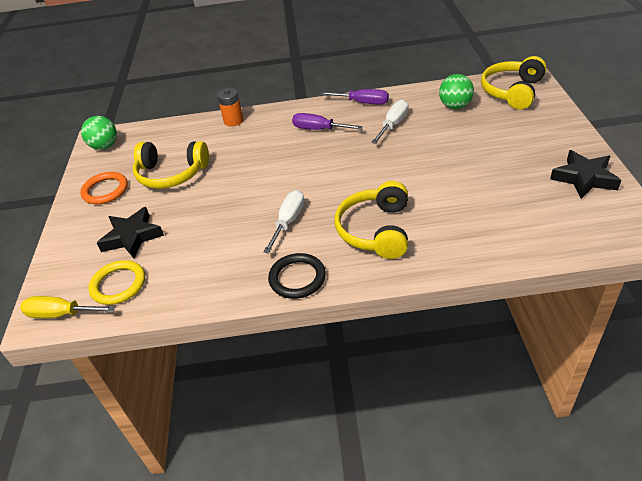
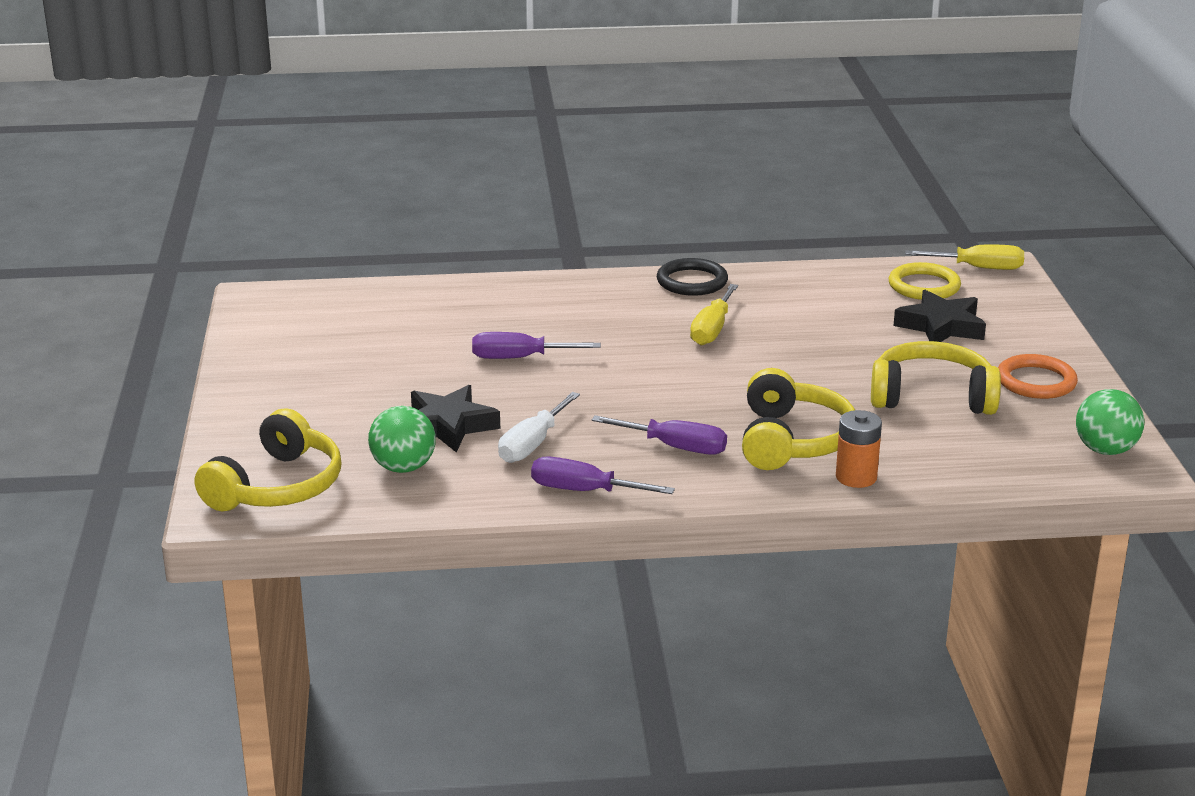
camera: 175 degrees right, 15 degrees down
white screwdriver [263,190,305,254] -> yellow screwdriver [690,284,738,345]
yellow headphones [335,181,408,259] -> yellow headphones moved to [742,368,855,470]
black star [550,150,621,199] -> black star moved to [411,385,500,453]
none -> purple screwdriver [472,332,601,359]

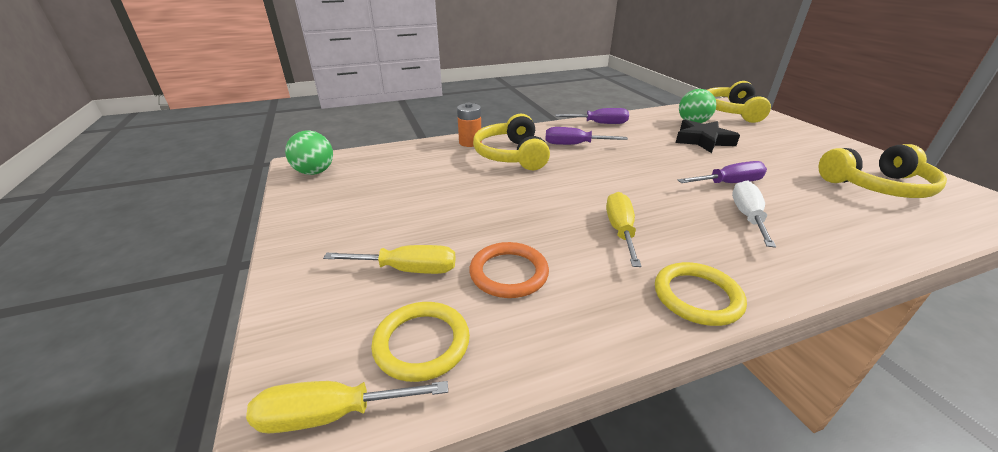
camera: 165 degrees right, 5 degrees up
white screwdriver [498,392,580,463] -> white screwdriver moved to [732,180,776,248]
black ring [657,258,728,296] -> yellow ring [655,262,747,326]
yellow headphones [871,341,1001,415] -> yellow headphones moved to [818,144,947,198]
black star [893,290,986,342] -> yellow screwdriver [323,245,456,274]
orange ring [998,354,1078,399] -> orange ring moved to [469,242,549,298]

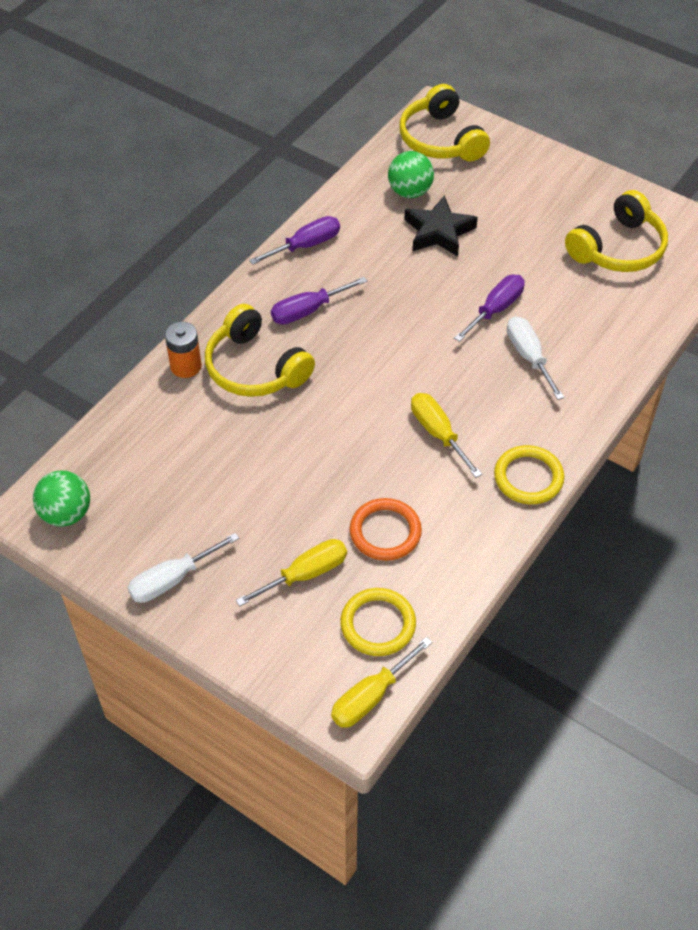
camera: 35 degrees left, 20 degrees up
none -> white screwdriver [128,533,239,603]

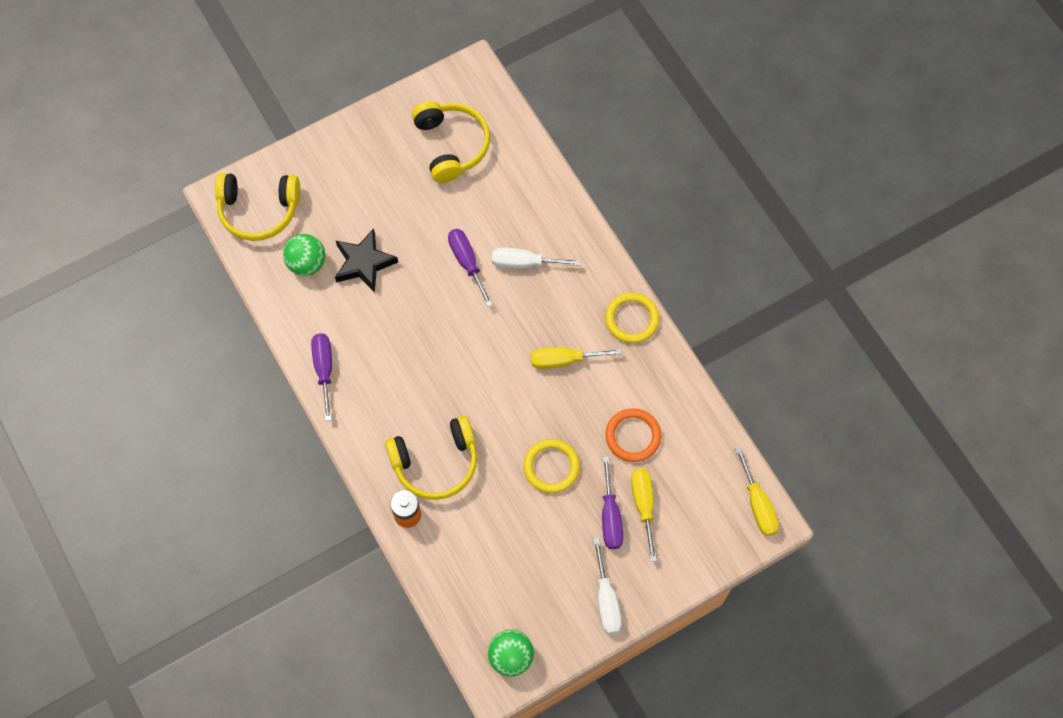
camera: 65 degrees left, 15 degrees up
purple screwdriver [271,277,367,325] -> purple screwdriver moved to [602,456,623,549]
yellow ring [340,588,416,656] -> yellow ring moved to [523,439,580,493]

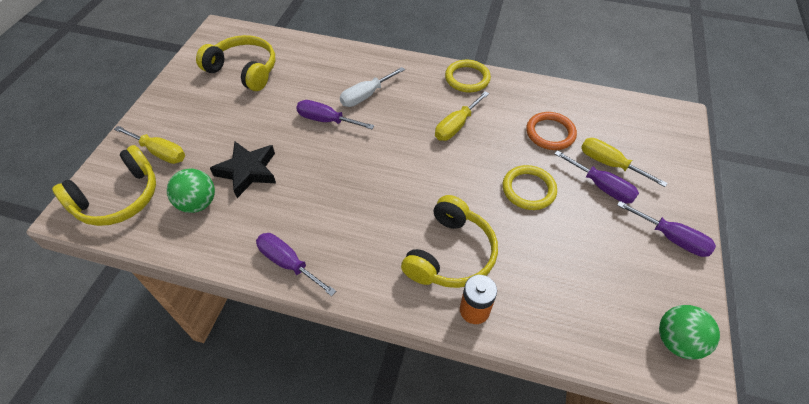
camera: 45 degrees left, 15 degrees down
white screwdriver [593,538,622,634] -> purple screwdriver [617,201,716,257]
yellow screwdriver [735,447,779,536] -> yellow screwdriver moved to [114,126,185,164]

